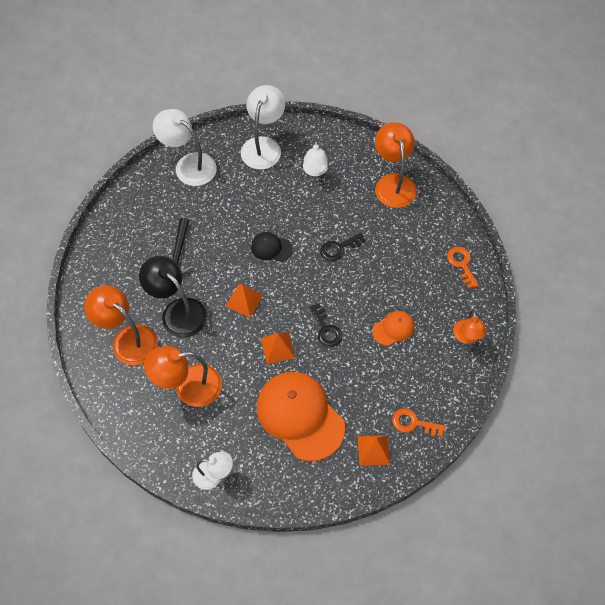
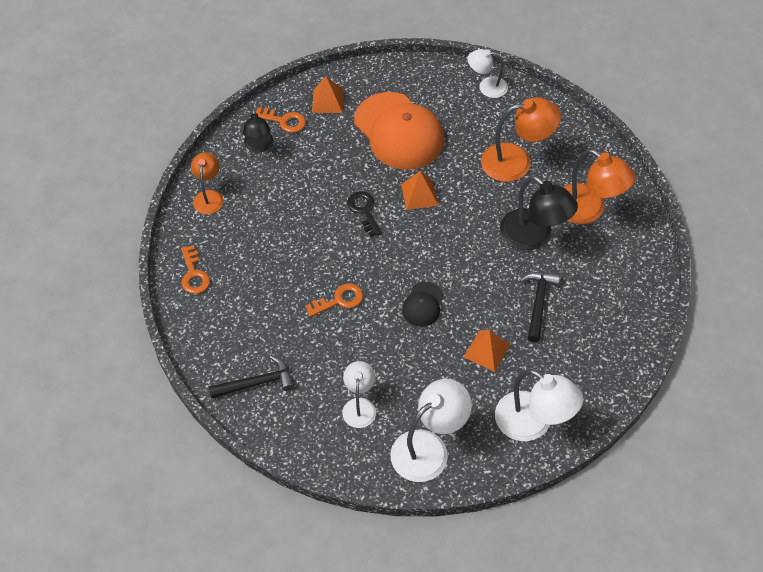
camera: 175 degrees left, 5 degrees down
orange pyramid [225,284,263,318] -> orange pyramid moved to [464,330,510,372]
white lamp [241,85,285,170] -> white lamp turned 150 degrees counterclockwise [390,379,472,482]
black cap [251,232,293,262] -> black cap turned 90 degrees clockwise [402,282,443,327]
black key [320,233,366,261] -> orange key [305,283,363,317]
orange cap [372,311,414,346] -> none
orange lamp [375,122,417,208] -> black hammer [209,356,294,399]
none -> black lamp [242,108,273,153]

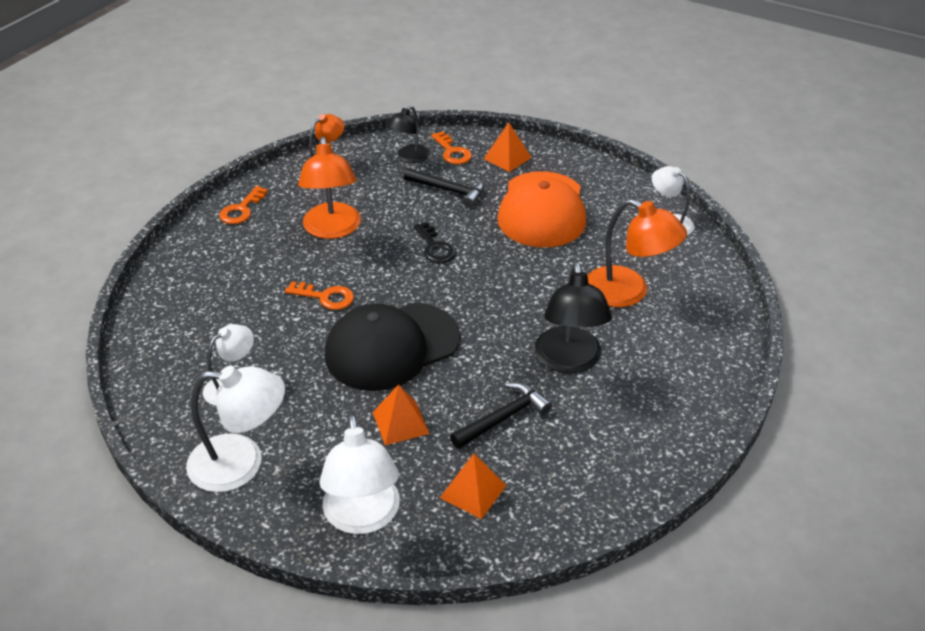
camera: 40 degrees right, 15 degrees down
black hammer [209,356,294,399] -> black hammer moved to [404,168,484,208]
black key [347,191,382,237] -> black key turned 135 degrees clockwise [414,222,457,263]
orange pyramid [401,171,439,210] -> orange pyramid moved to [440,453,507,519]
black cap [402,282,443,327] -> black cap [325,303,461,391], size x2.15
orange lamp [564,149,636,224] -> orange lamp moved to [298,137,361,239]

